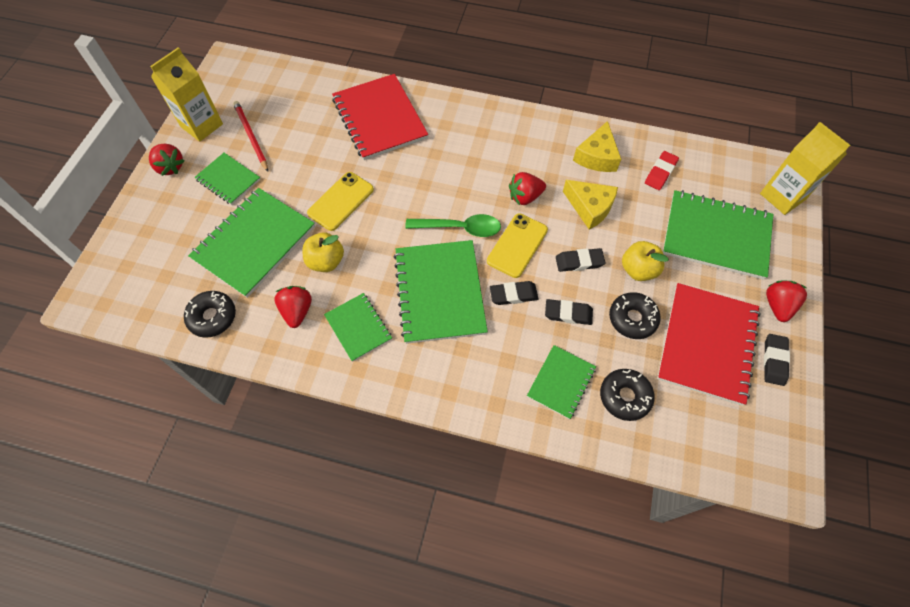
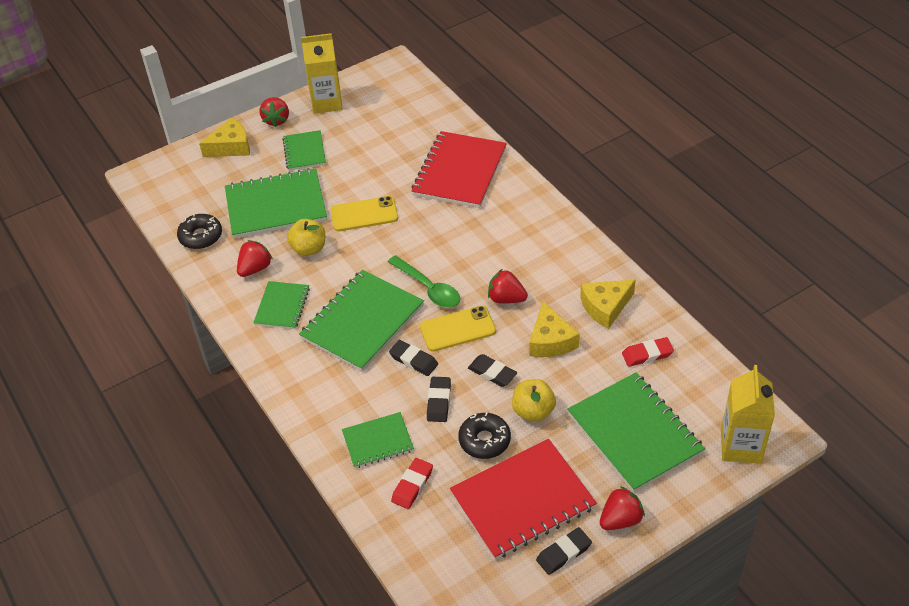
camera: 45 degrees right, 15 degrees down
red pencil [233,101,268,172] -> none
black eraser [545,299,593,325] -> black eraser turned 45 degrees clockwise [427,377,451,422]
black donut [600,369,655,421] -> red eraser [391,458,433,509]
none -> yellow cheese [199,117,250,157]

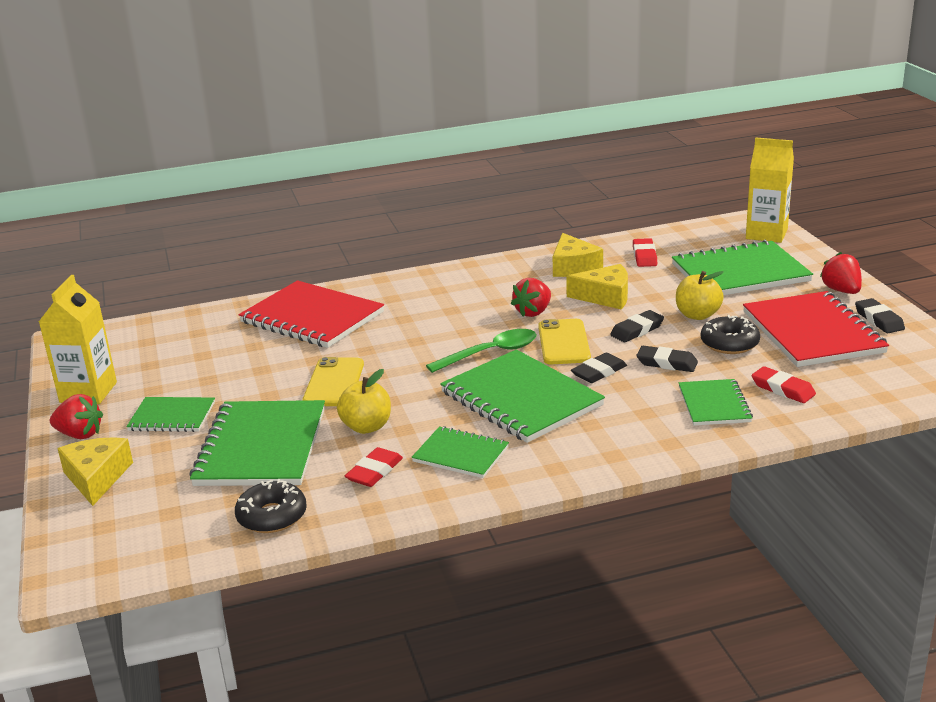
camera: 75 degrees left, 20 degrees down
red strawberry [237,240,273,277] -> red eraser [345,447,403,487]

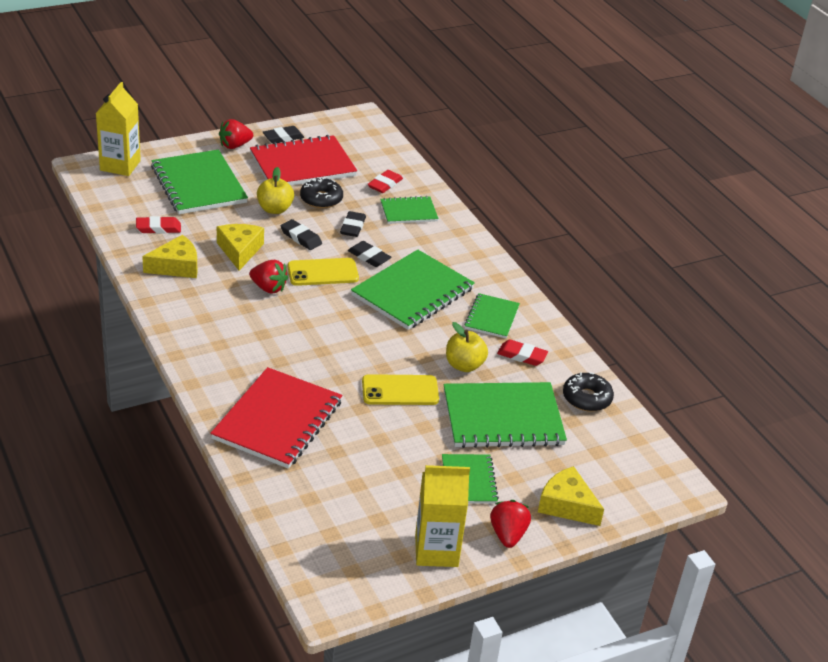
camera: 105 degrees left, 10 degrees up
yellow cheese [58,437,133,506] -> yellow cheese turned 60 degrees clockwise [538,466,604,526]
green spoon [426,329,537,373] -> none

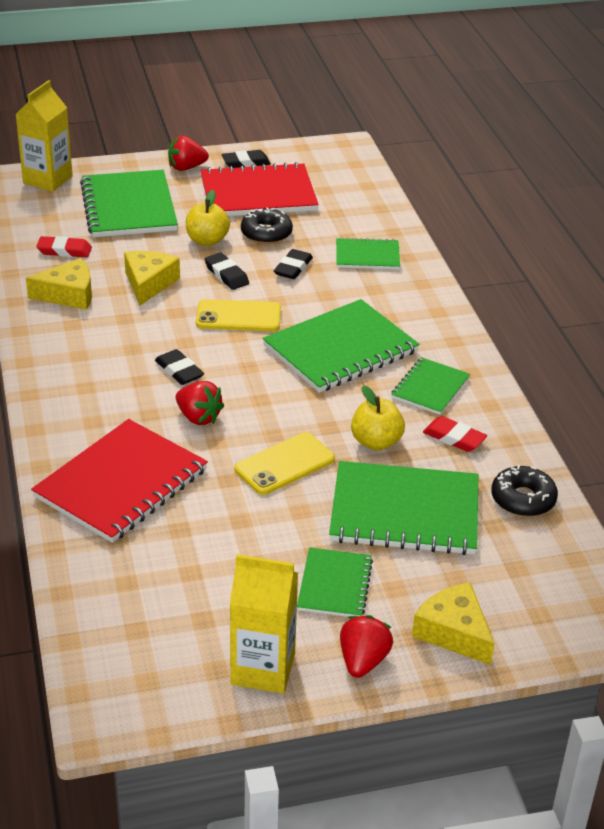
camera: 15 degrees right, 0 degrees up
red strawberry [249,260,288,294] -> red strawberry moved to [176,381,224,425]
black eraser [348,241,391,267] -> black eraser moved to [155,349,204,385]
yellow phone [362,374,439,405] -> yellow phone turned 45 degrees counterclockwise [235,432,335,495]
red eraser [367,170,403,193] -> none

